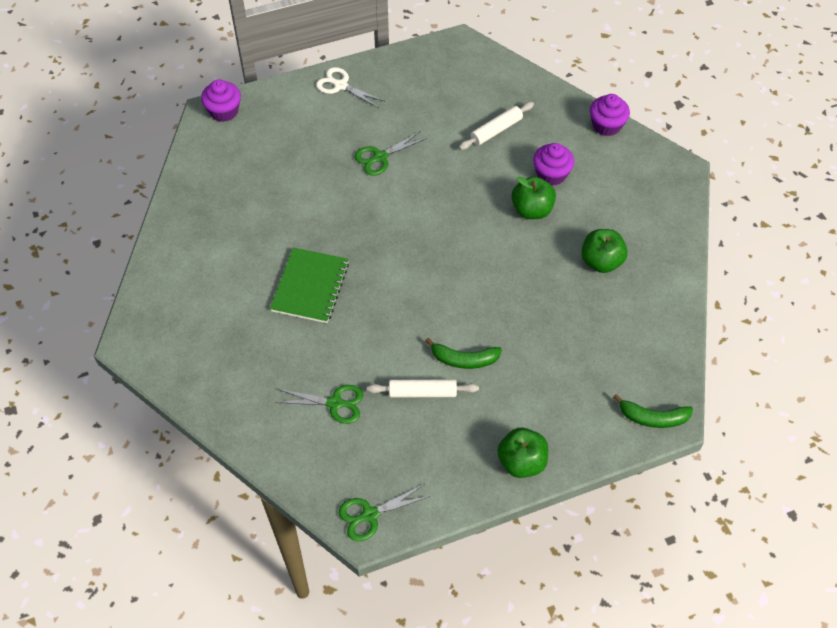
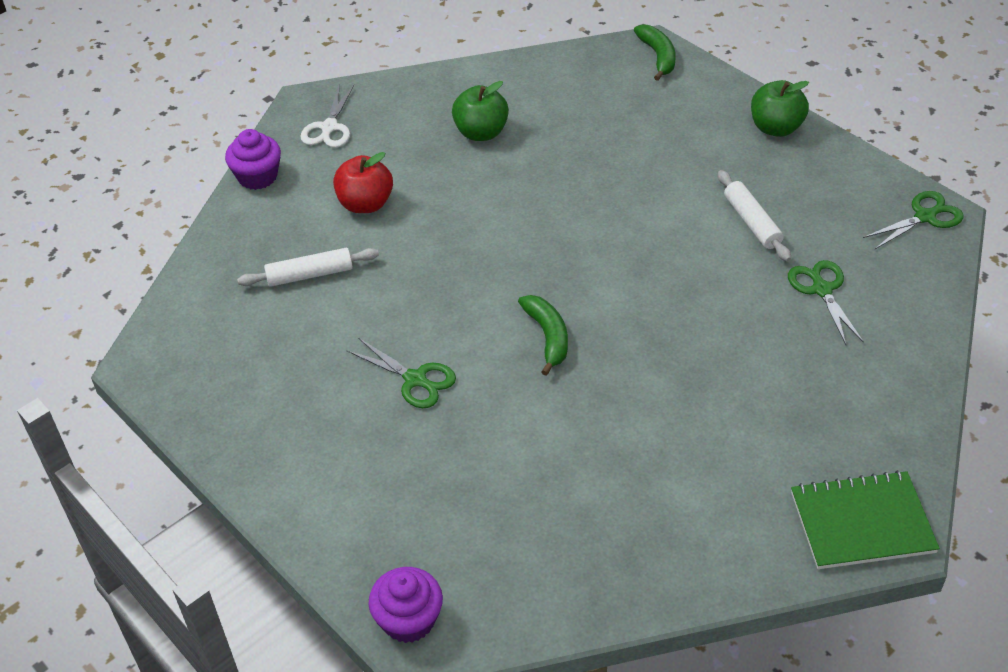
camera: 110 degrees left, 10 degrees down
green notebook [270,247,349,323] -> green notebook moved to [791,470,940,569]
white scissors [316,67,384,108] -> white scissors moved to [300,84,354,148]
green scissors [339,484,431,541] -> green scissors turned 75 degrees counterclockwise [863,191,964,249]
green banana [425,338,502,369] -> green banana moved to [518,295,568,376]
white rolling pin [459,102,534,150] -> white rolling pin turned 45 degrees counterclockwise [237,248,379,287]
green apple [511,176,556,219] -> none
purple cupcake [533,143,574,186] -> red apple [333,152,393,213]

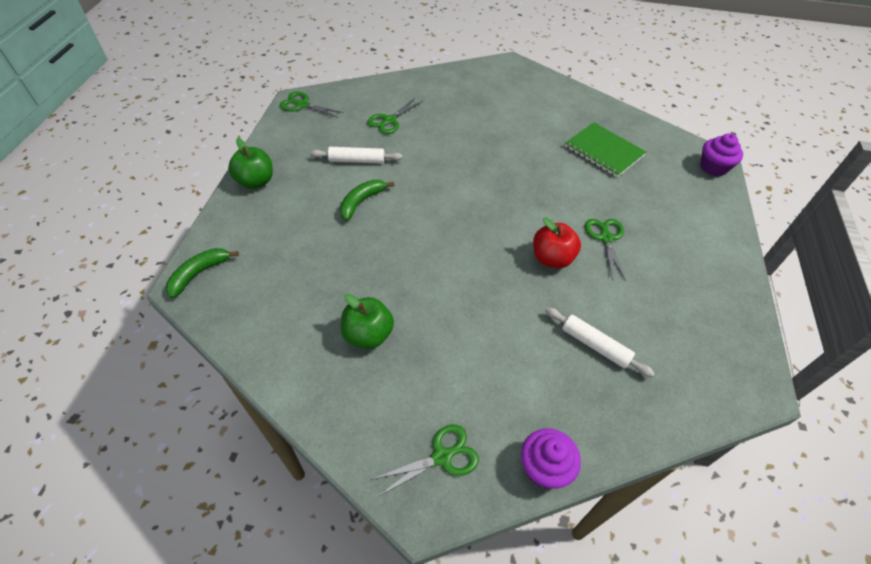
camera: 130 degrees left, 5 degrees up
white scissors [300,84,354,148] -> green scissors [371,424,479,497]
red apple [333,152,393,213] -> red apple moved to [533,217,581,269]
green banana [518,295,568,376] -> green banana moved to [340,180,394,221]
white rolling pin [718,170,791,262] -> white rolling pin turned 60 degrees clockwise [310,147,402,164]
green notebook [791,470,940,569] -> green notebook moved to [565,122,646,177]

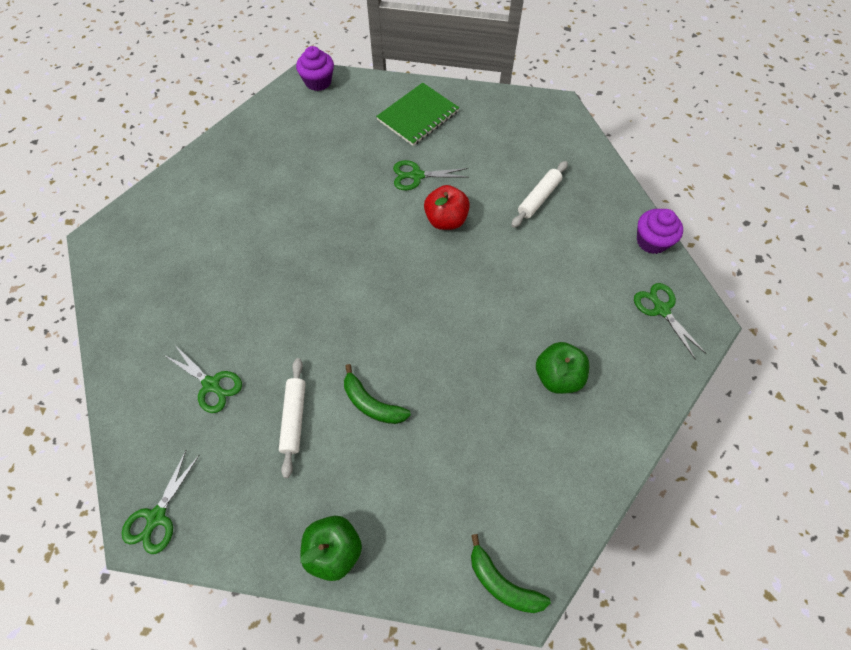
camera: 90 degrees left, 10 degrees up
green notebook [565,122,646,177] -> green notebook moved to [376,83,459,146]

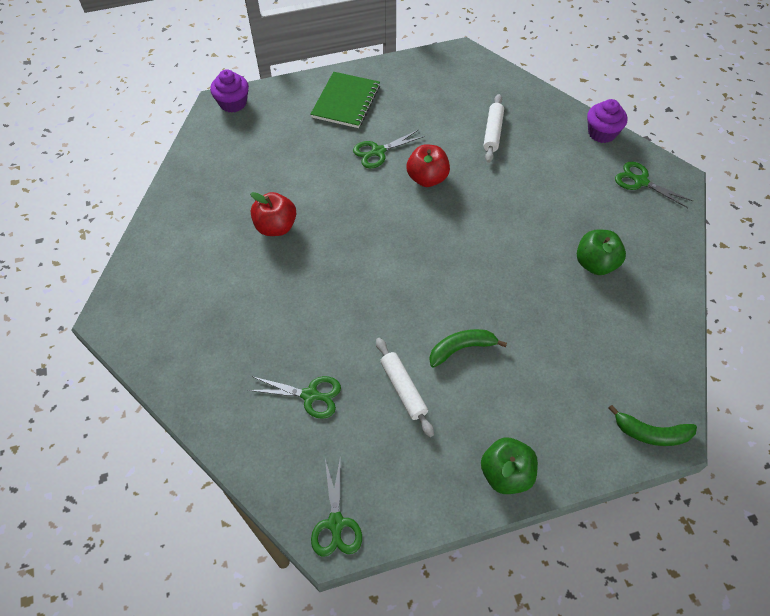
camera: 25 degrees left, 5 degrees down
green banana [344,364,411,424] -> green banana turned 150 degrees clockwise [429,329,507,368]
none -> red apple [250,192,296,236]

